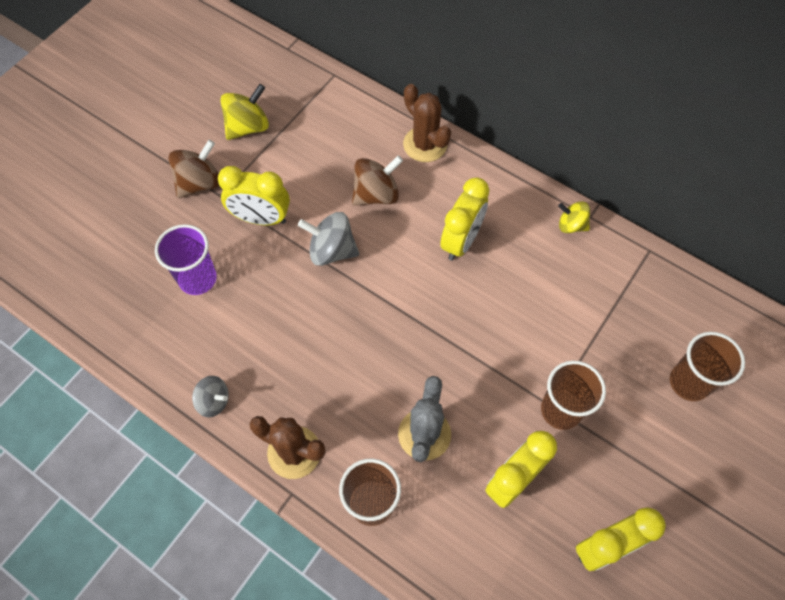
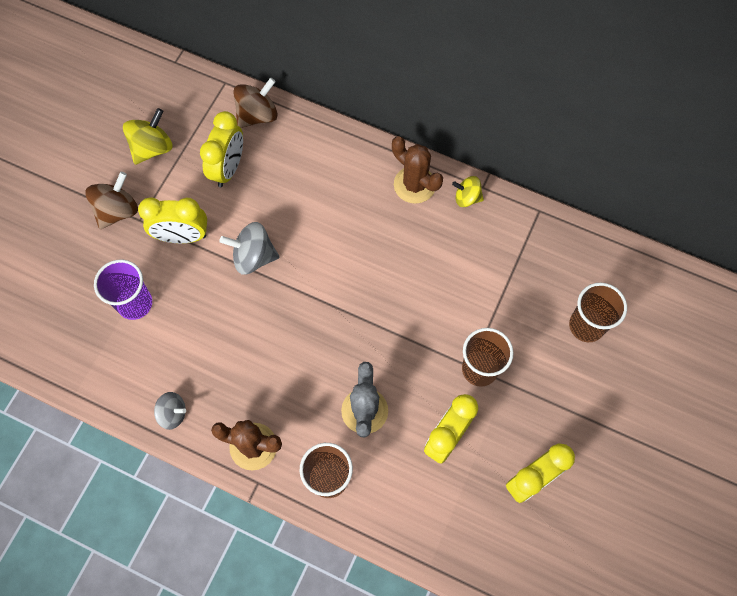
camera: 10 degrees left, 5 degrees up
brown spinning top [352,156,403,206] -> brown spinning top moved to [233,78,277,128]
brown cactus [403,84,451,162] -> brown cactus moved to [392,136,443,204]
yellow clock [440,178,489,261] -> yellow clock moved to [200,111,243,187]

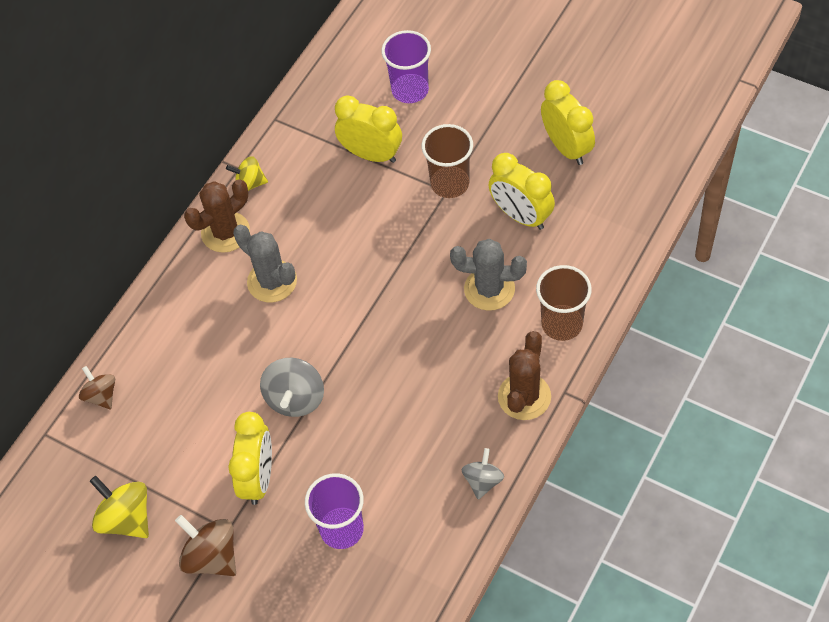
camera: 80 degrees left, 10 degrees down
yellow clock [200,111,243,187] -> yellow clock moved to [335,96,402,163]
brown spinning top [233,78,277,128] -> brown spinning top [79,366,115,409], size x0.64
yellow spinning top [452,176,484,207] -> yellow spinning top turned 75 degrees clockwise [226,156,268,191]
brown cup [569,283,627,342] -> purple cup [381,30,431,103]
none -> grey cactus [233,225,297,302]

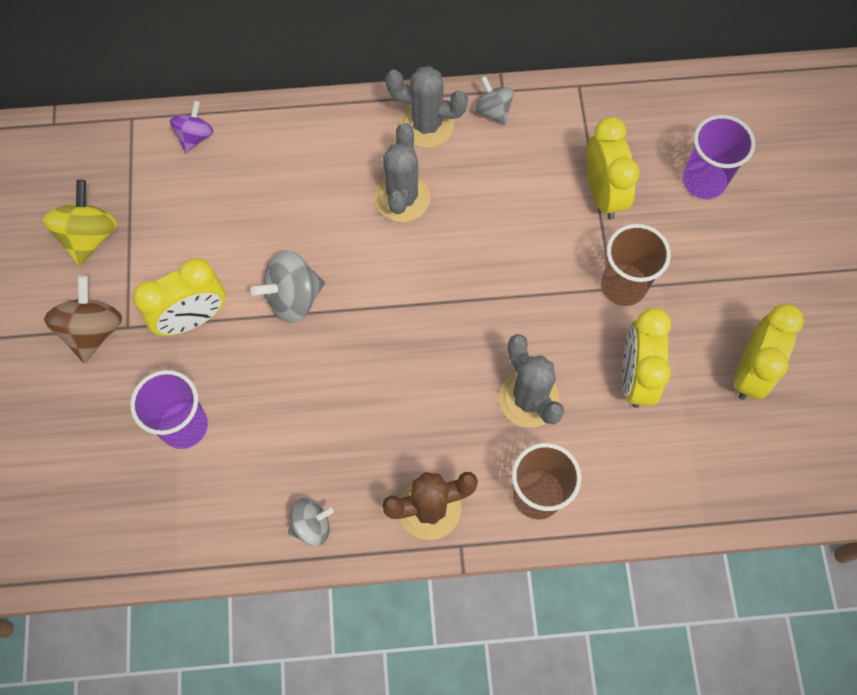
camera: 50 degrees right, 10 degrees up
brown spinning top [79,366,115,409] -> purple spinning top [170,100,214,153]
brown cactus [184,179,250,253] -> grey cactus [385,66,468,148]
yellow spinning top [226,156,268,191] -> grey spinning top [474,76,514,125]

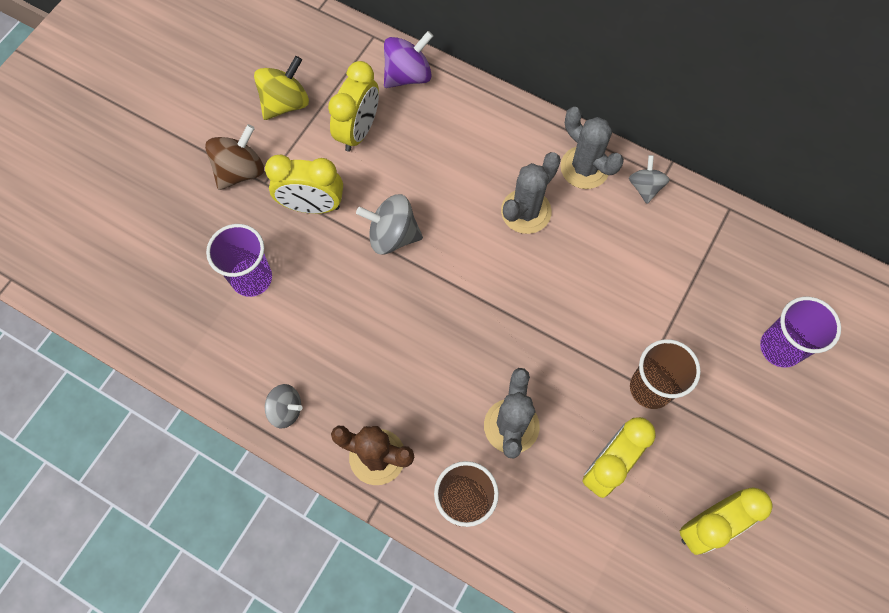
camera: 35 degrees right, 0 degrees up
purple spinning top [170,100,214,153] -> purple spinning top [384,31,433,88], size x1.56
yellow clock [586,117,640,220] -> yellow clock moved to [328,61,379,152]

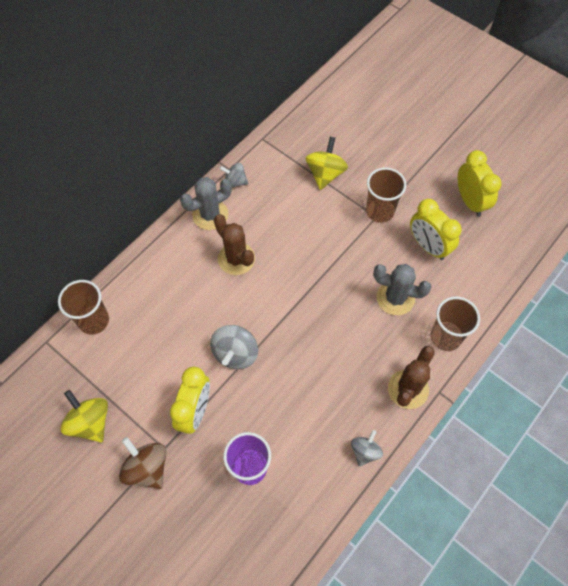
camera: 80 degrees left, 5 degrees down
yellow clock [328,61,379,152] -> none
purple spinning top [384,31,433,88] -> brown cup [58,280,109,335]
grey cactus [501,152,561,234] -> brown cactus [214,214,255,275]
purple cup [760,297,841,367] -> none
none -> yellow spinning top [306,137,348,190]

